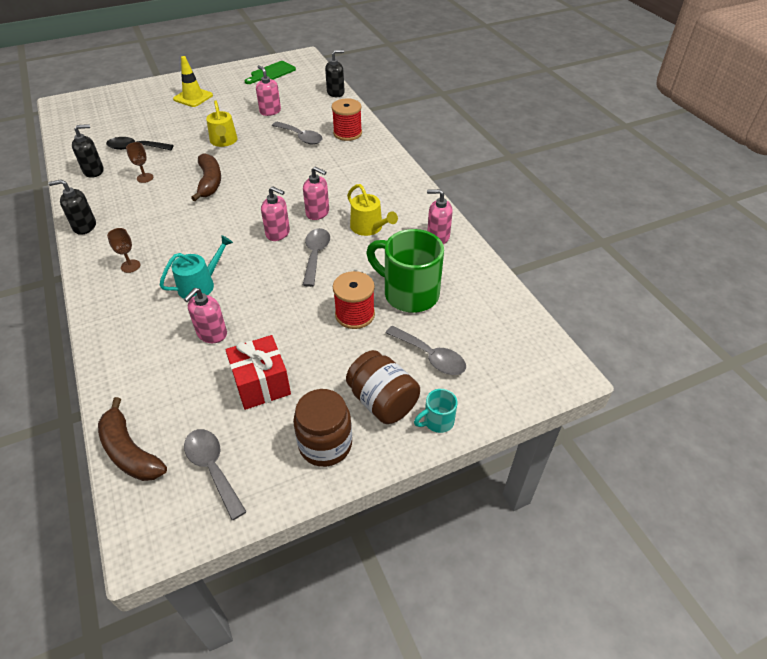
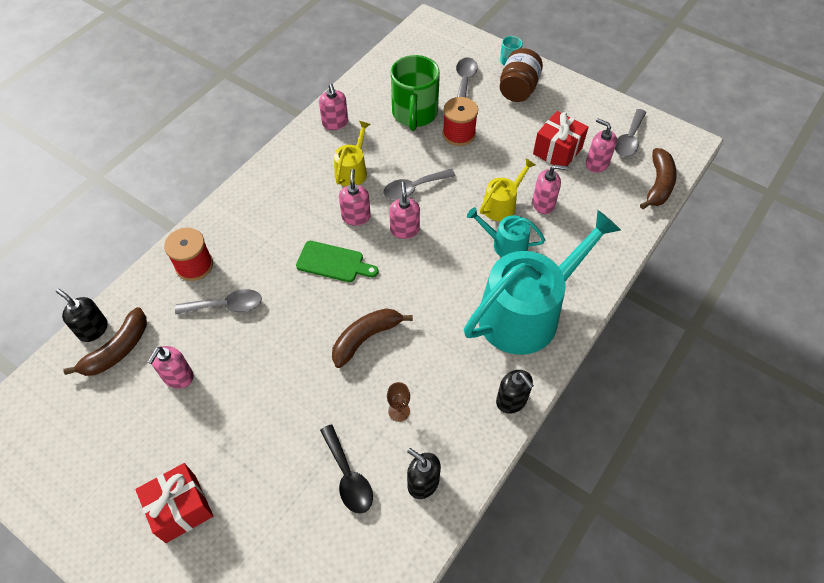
camera: 120 degrees left, 10 degrees up
brown goblet [107,228,140,273] -> turquoise watering can [464,210,621,355]
yellow traffic cone [173,56,213,107] -> red gift [135,463,213,543]
yellow watering can [206,100,237,147] -> yellow watering can moved to [480,158,535,221]
green cutting board [245,61,296,84] -> green cutting board moved to [296,241,379,282]
grey spoon [272,122,323,144] -> grey spoon turned 75 degrees clockwise [175,289,262,314]
brown jar [293,389,352,467] -> none
none -> brown banana [63,307,147,376]
none -> pink soap dispenser [586,118,617,173]

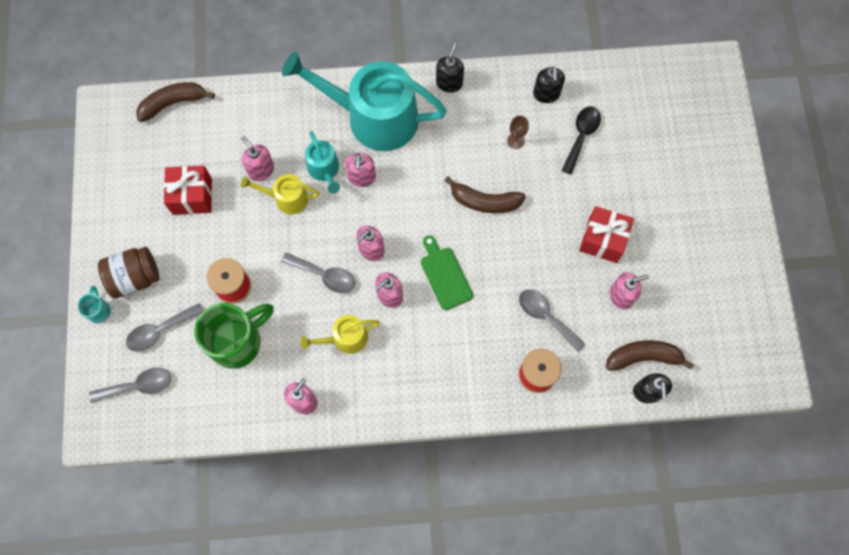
camera: 130 degrees left, 15 degrees up
red gift [135,463,213,543] -> red gift moved to [579,206,634,263]
pink soap dispenser [586,118,617,173] -> pink soap dispenser moved to [345,153,376,187]
grey spoon [615,109,646,157] -> grey spoon moved to [89,368,171,403]

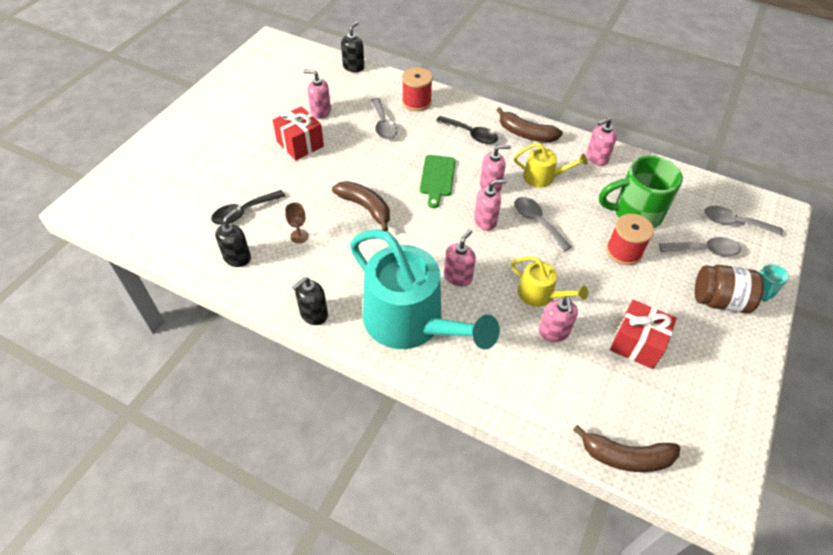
camera: 150 degrees left, 20 degrees down
turquoise watering can [305,131,340,194] -> none
brown banana [606,340,694,371] -> brown banana moved to [497,107,563,142]
none -> black spoon [436,116,498,144]

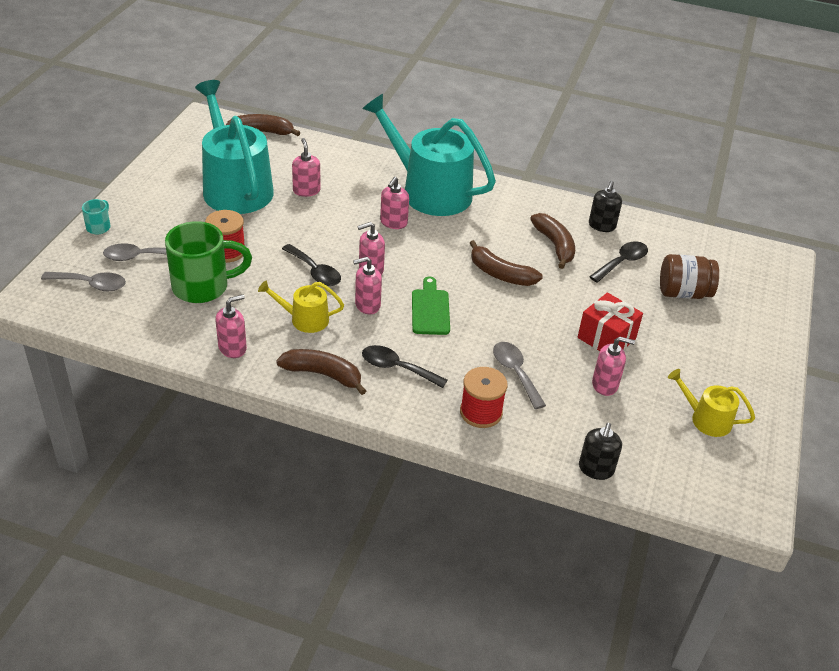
camera: 170 degrees right, 10 degrees down
brown goblet [285,202,309,243] -> brown banana [530,213,575,269]
black soap dispenser [292,277,328,325] -> none
yellow watering can [511,256,588,307] -> yellow watering can moved to [668,369,755,437]
grey spoon [514,197,571,252] -> black spoon [282,244,341,286]
red gift [610,300,677,369] -> turquoise watering can [195,80,274,214]
brown jar [694,265,764,314] -> brown jar moved to [660,254,719,299]

